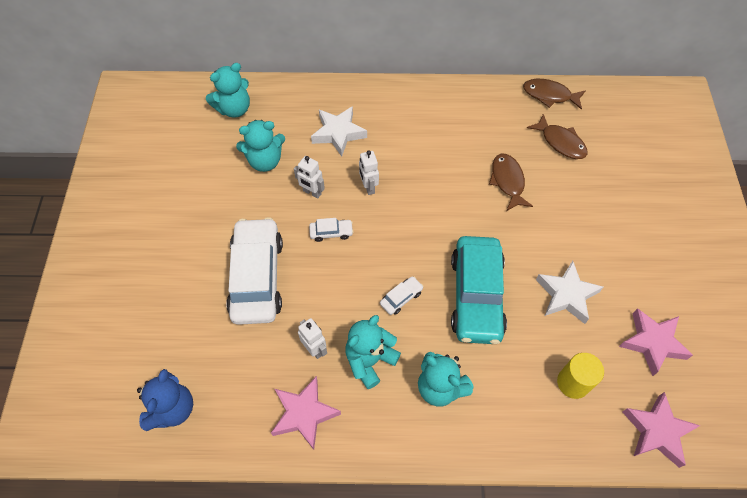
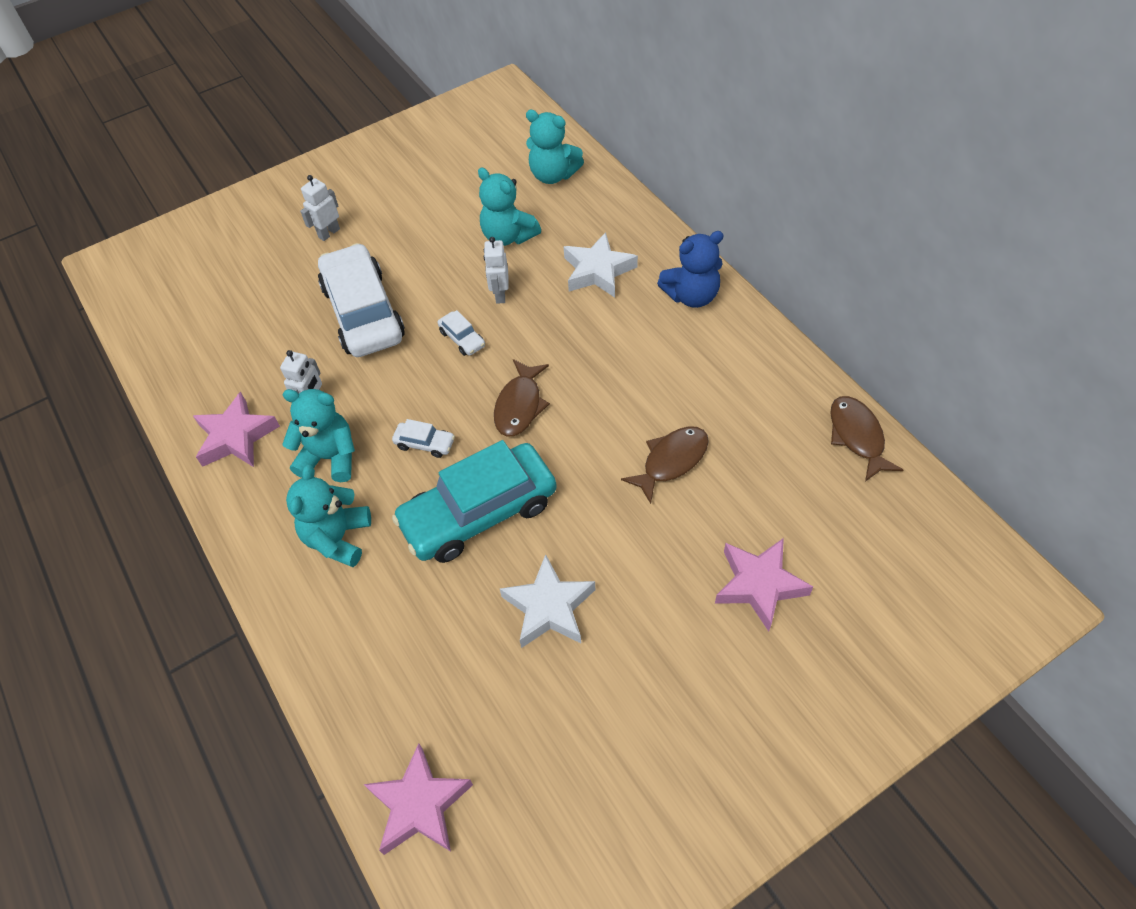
camera: 60 degrees right, 5 degrees down
blue teddy bear [137,369,193,431] -> blue teddy bear moved to [657,231,723,308]
white car [226,217,283,325] -> white car turned 75 degrees counterclockwise [318,243,405,357]
white robot [359,150,379,195] -> white robot moved to [300,175,340,241]
brown fish [527,114,588,159] -> brown fish moved to [494,359,550,437]
yellow cylinder [557,353,604,399] -> none
pink star [619,308,693,376] -> pink star moved to [715,538,813,631]

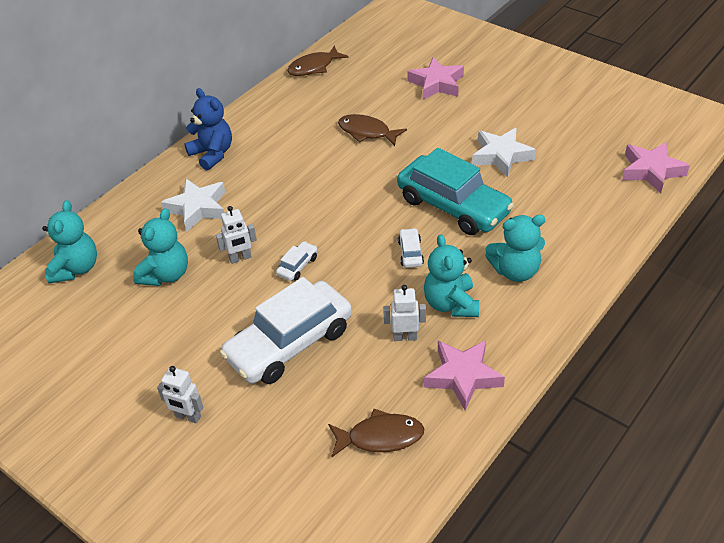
camera: 110 degrees left, 10 degrees down
brown fish [494,359,550,437] -> brown fish moved to [328,409,424,457]

